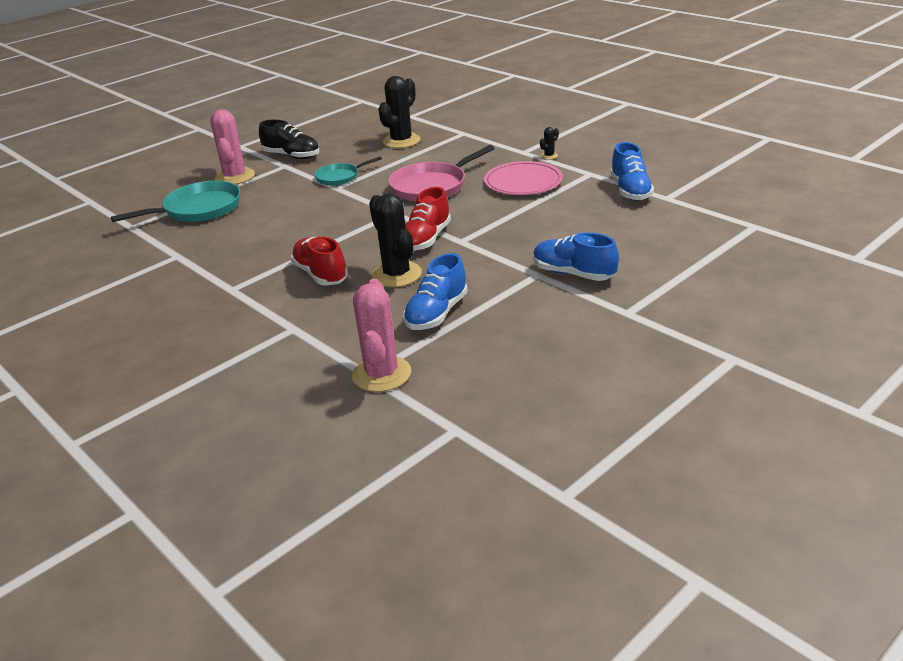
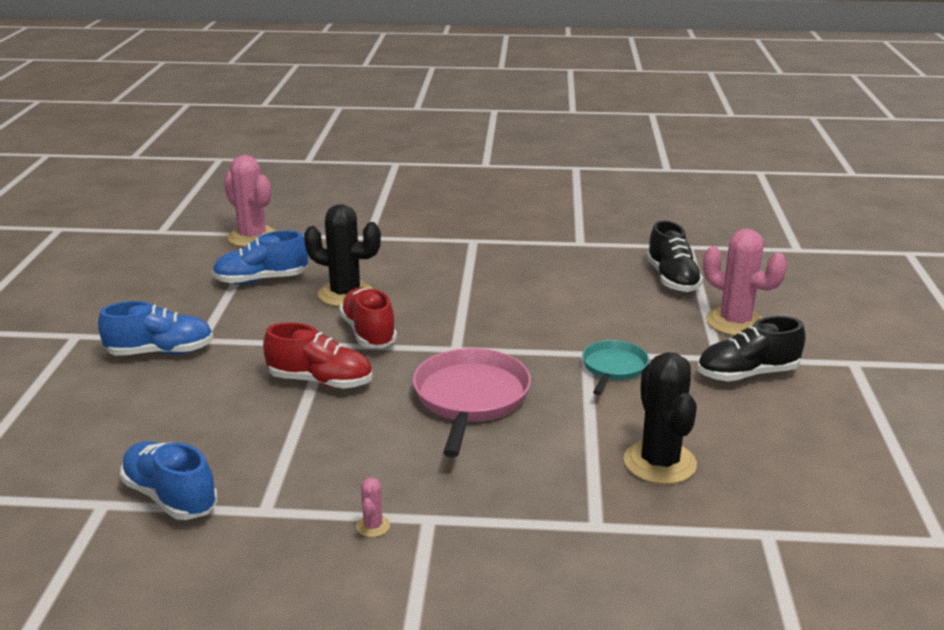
camera: 135 degrees right, 5 degrees down
turquoise pan [111,181,241,222] -> black shoe [646,221,703,292]
red shoe [290,237,348,286] -> red shoe moved to [263,322,372,389]
blue shoe [403,253,468,330] -> blue shoe turned 90 degrees counterclockwise [212,231,308,284]
pink plate [484,161,563,195] -> none
black cactus [540,127,559,159] -> pink cactus [356,477,390,537]

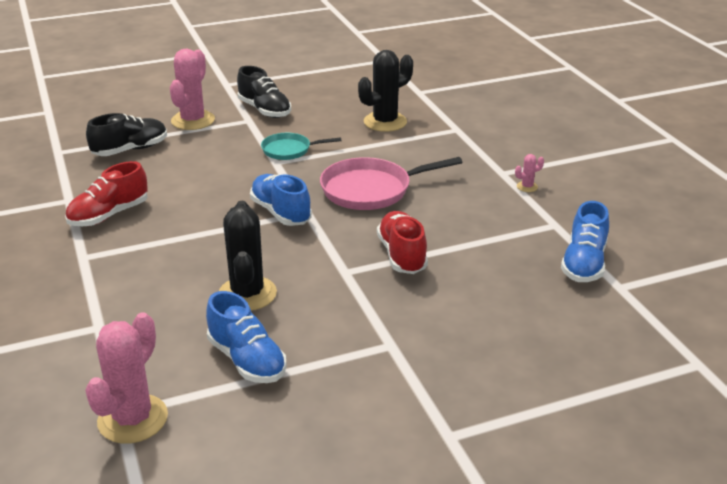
camera: 115 degrees left, 5 degrees up
blue shoe [98,301,213,356] -> blue shoe moved to [250,174,312,226]
red shoe [339,288,397,348] -> red shoe moved to [65,161,148,226]

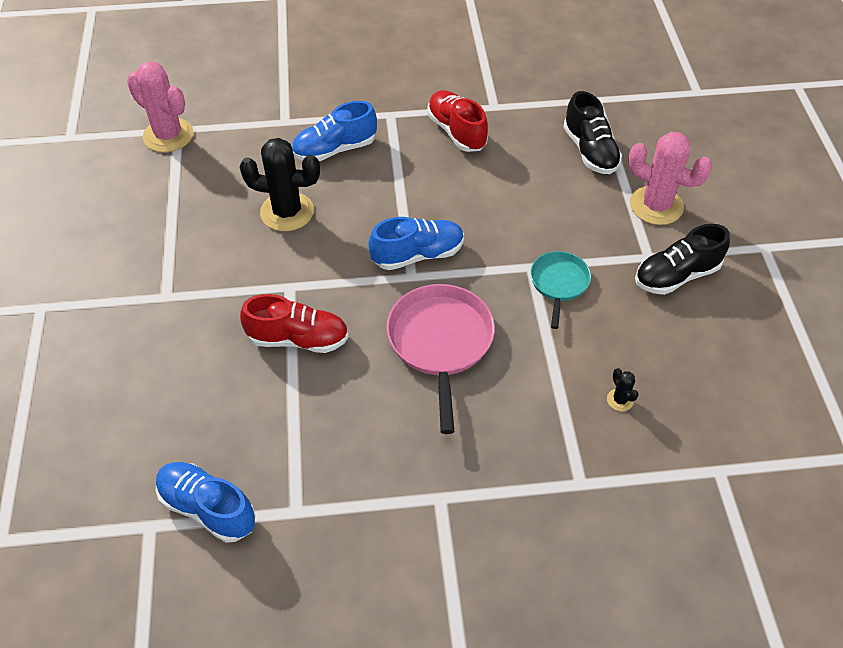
camera: 105 degrees right, 20 degrees up
blue shoe [206,291,287,383] -> blue shoe moved to [292,101,377,161]
black cactus [358,50,413,132] -> black cactus [607,368,639,411], size x0.43
pink cactus [515,154,544,192] -> none

